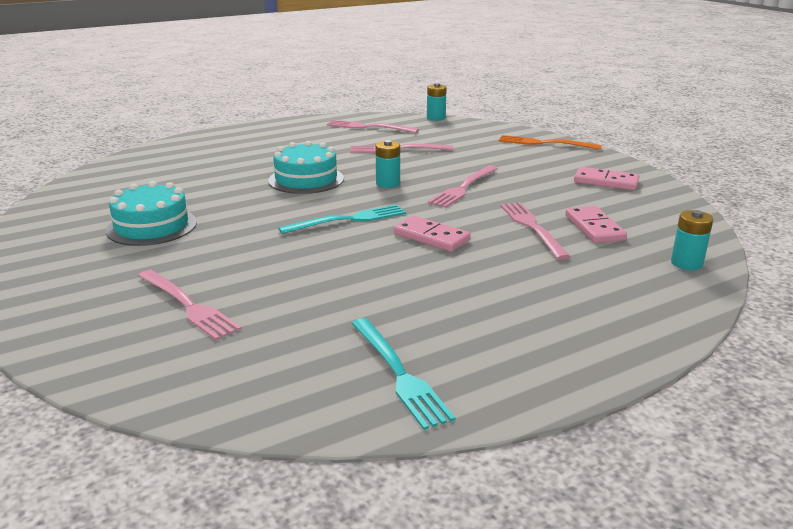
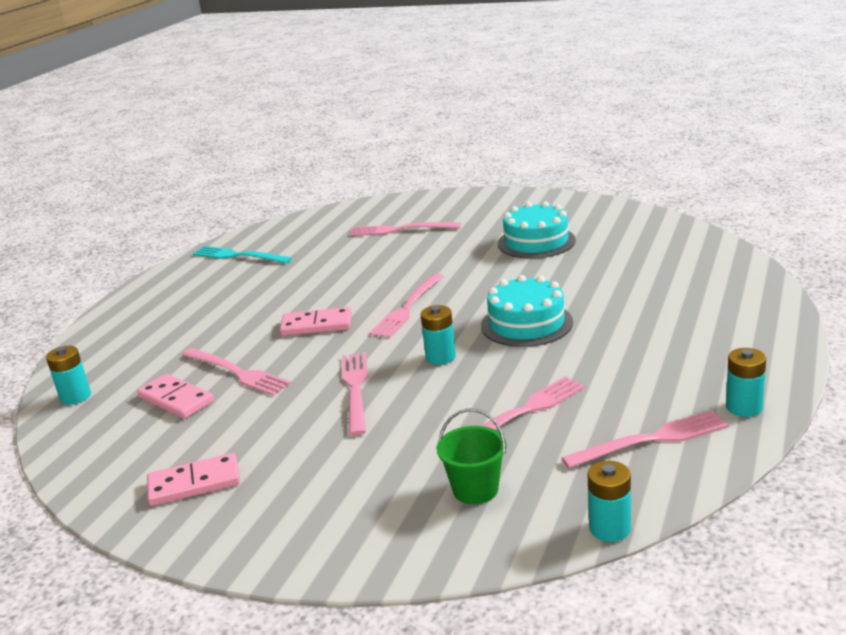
camera: 145 degrees right, 0 degrees up
turquoise fork [278,204,406,234] -> pink fork [369,274,444,338]
orange fork [499,135,602,150] -> none
none -> green bucket [437,409,507,504]
none -> turquoise battery [726,348,766,417]

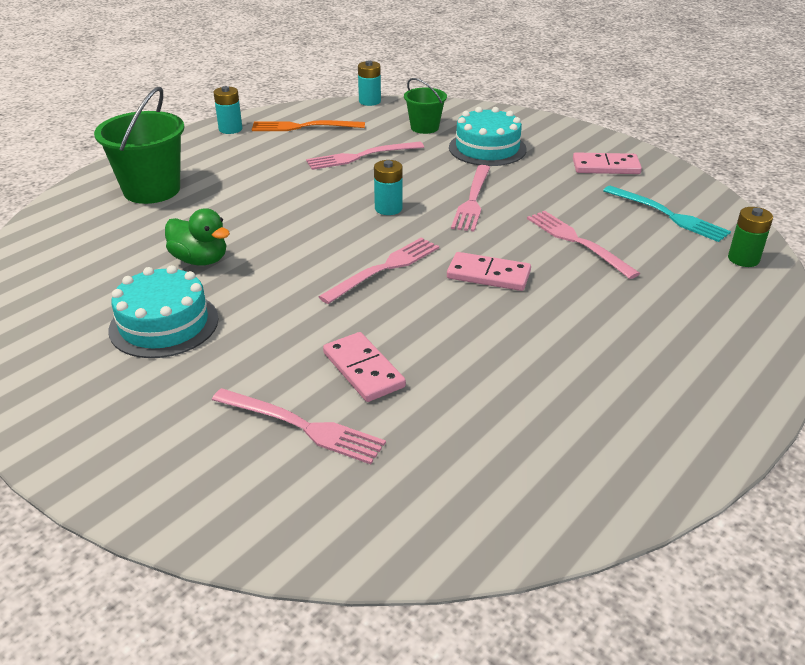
camera: 165 degrees left, 10 degrees up
turquoise battery [46,346,91,405] -> green battery [728,207,773,267]
pink domino [137,374,214,419] -> pink domino moved to [323,332,406,402]
turquoise fork [193,246,292,264] -> turquoise fork moved to [603,186,731,242]
turquoise cake [481,275,573,347] -> turquoise cake moved to [449,107,527,166]
pink fork [562,410,729,468] -> orange fork [251,120,365,131]
none -> green bucket [94,87,184,204]
none -> green duck [165,208,230,266]

